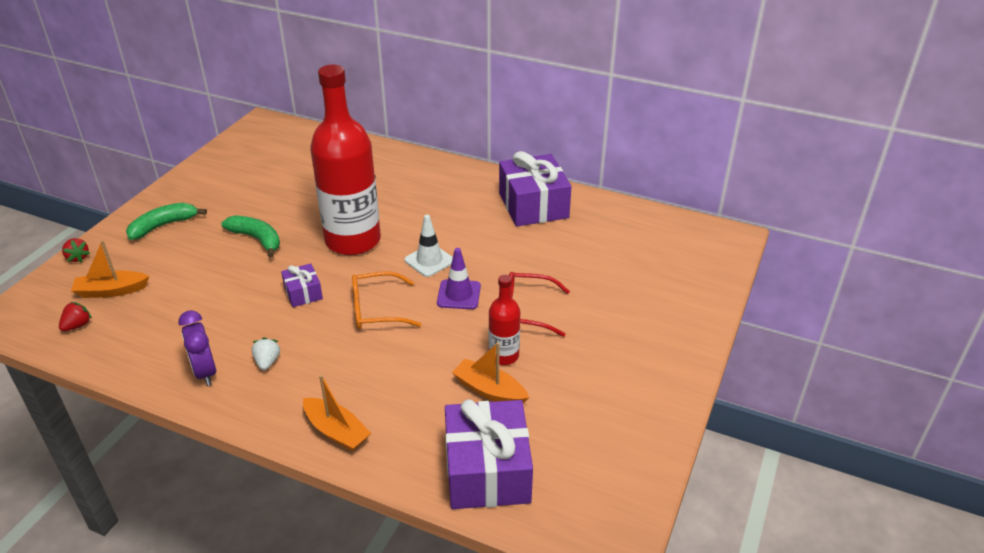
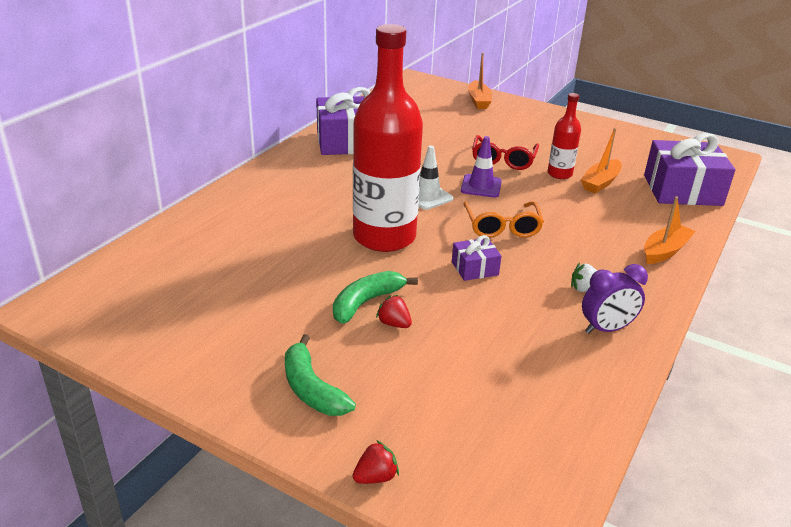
camera: 85 degrees left, 5 degrees down
red strawberry [59,302,92,331] -> red strawberry moved to [376,295,412,328]
orange boat [71,240,149,298] -> orange boat moved to [468,53,492,109]

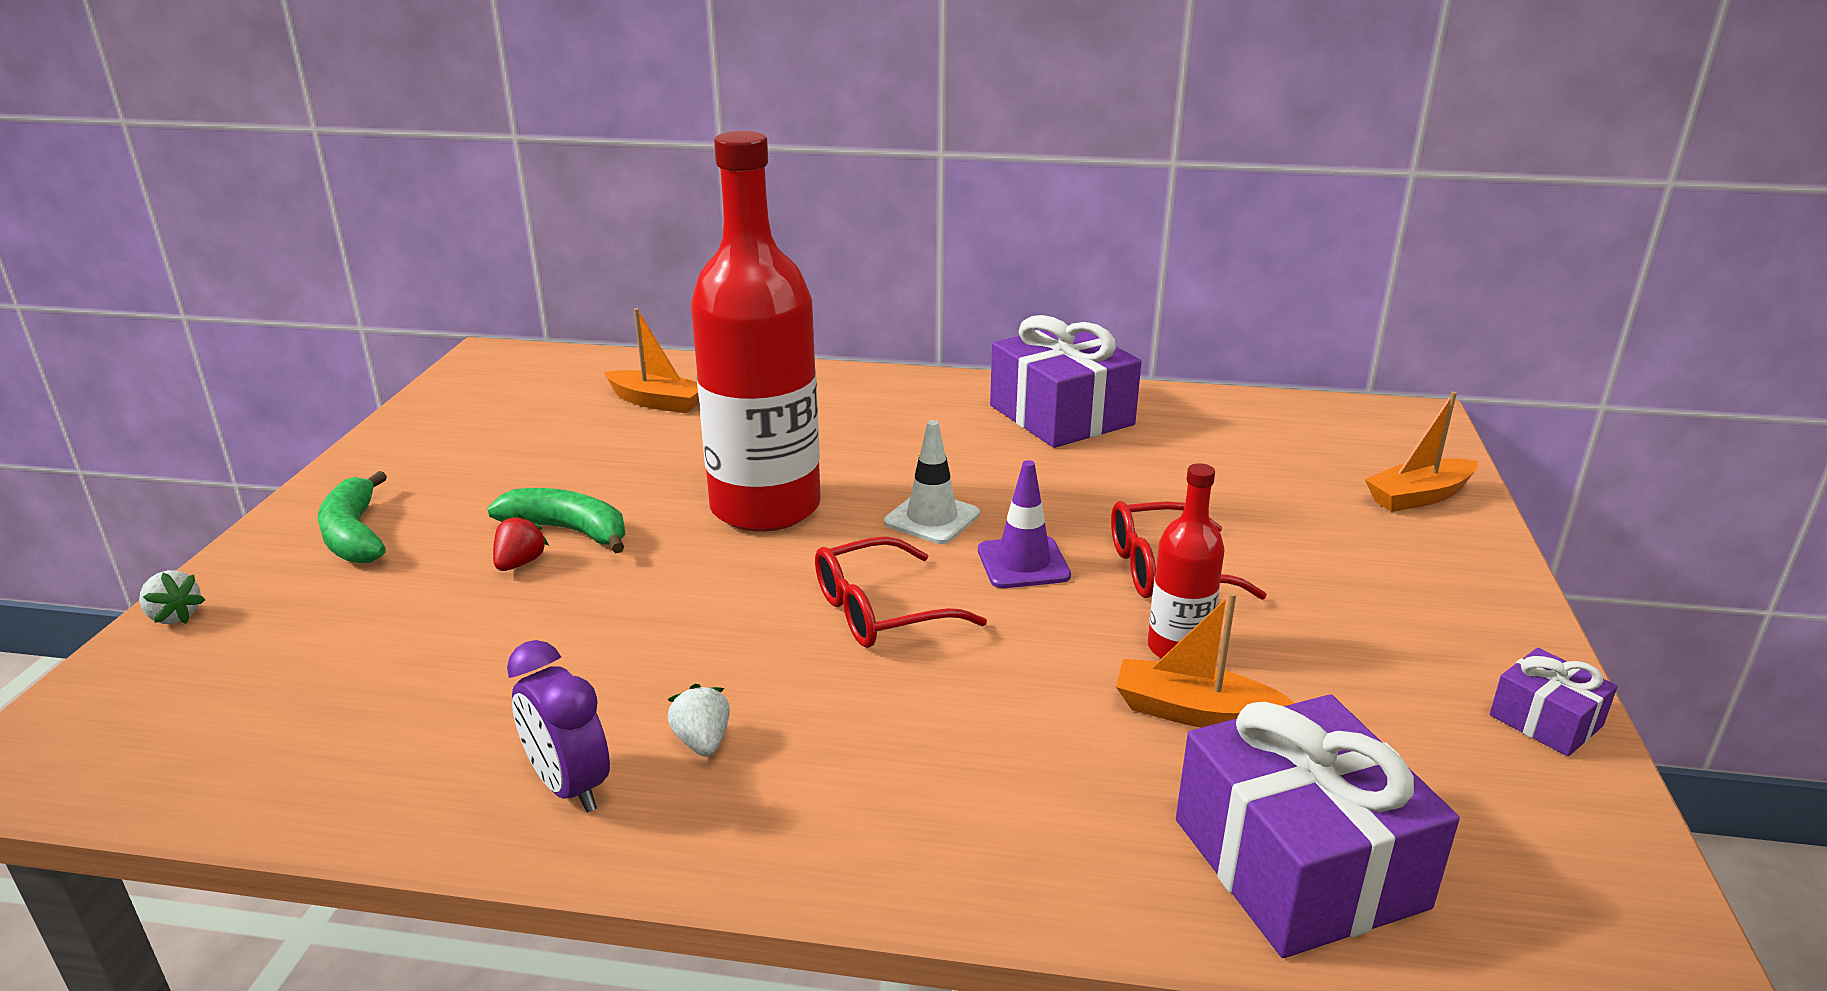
camera: 70 degrees right, 5 degrees down
green banana [285,334,356,416] -> green banana turned 60 degrees counterclockwise [318,471,387,563]
red strawberry [353,440,399,484] -> white strawberry [139,570,205,624]
purple gift [452,235,502,281] -> purple gift moved to [1490,648,1617,756]
orange glasses [464,201,544,238] -> red glasses [815,536,987,648]
orange boat [644,196,696,264] -> orange boat moved to [604,308,699,413]

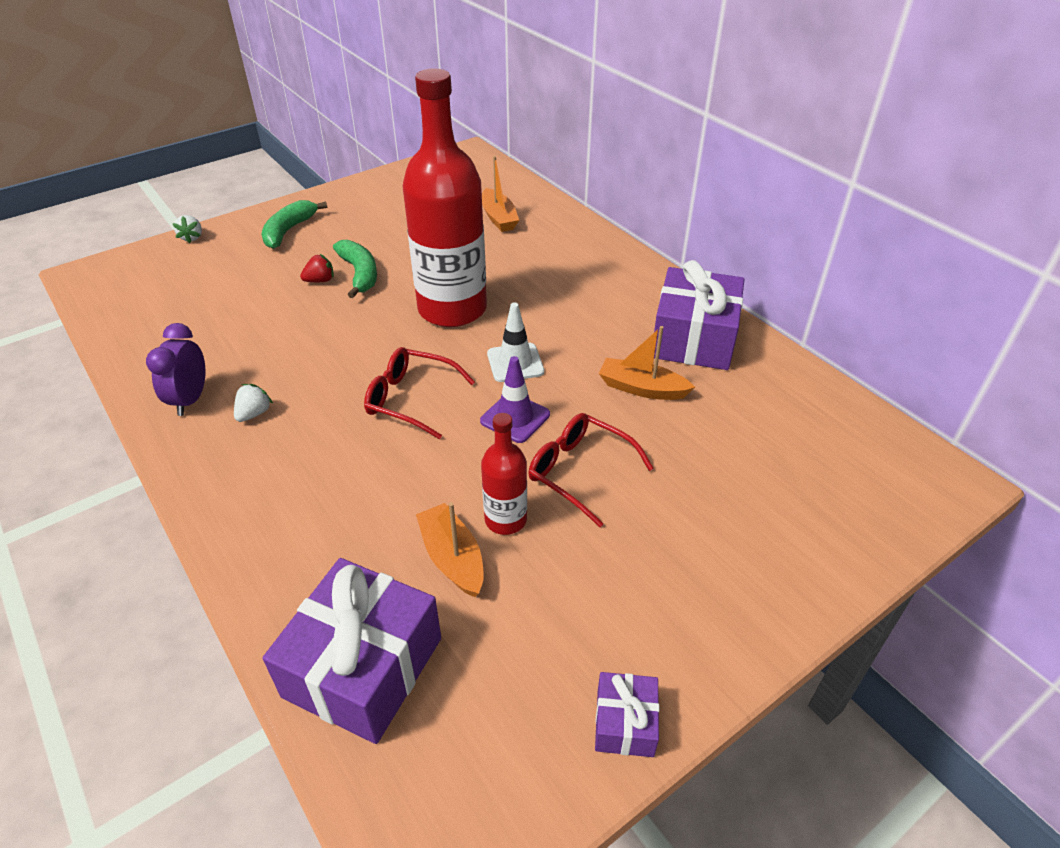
camera: 45 degrees right, 15 degrees up
orange boat [1365,391,1478,512] -> orange boat moved to [599,326,695,400]

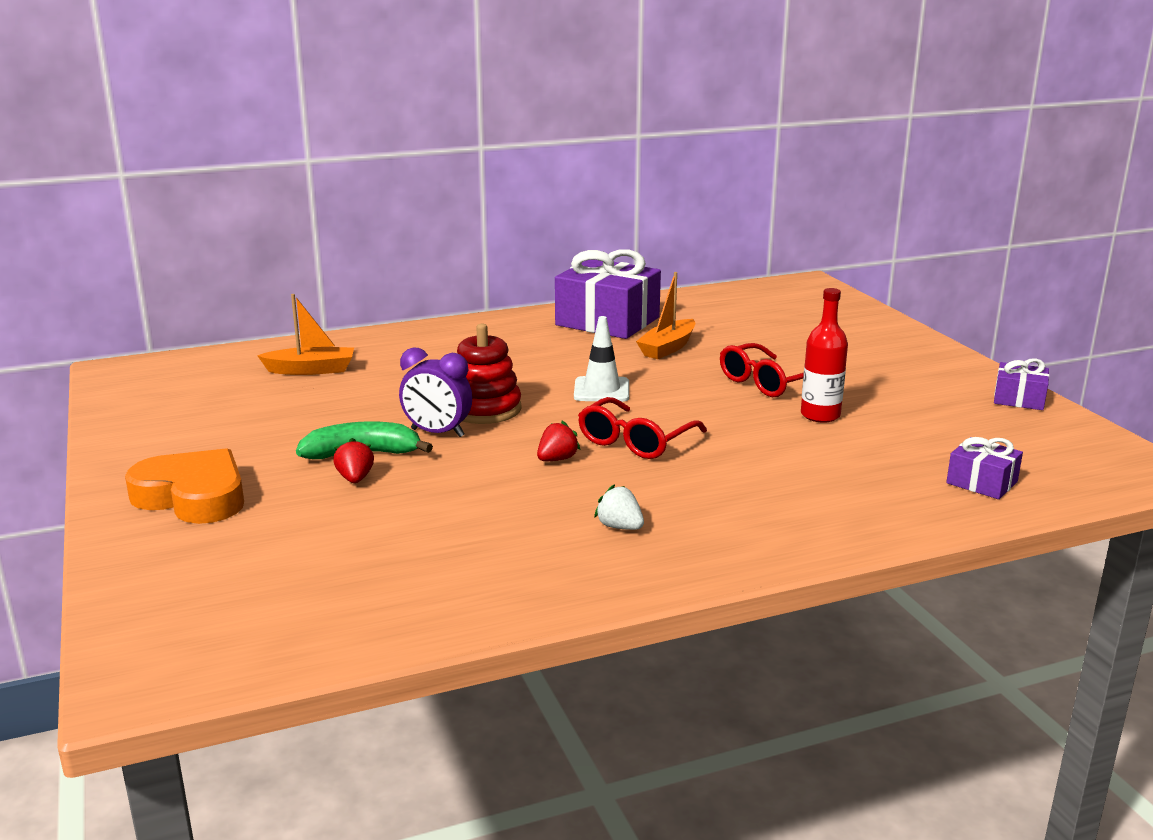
camera: 75 degrees left, 20 degrees down
purple clock [146,323,205,416] -> purple clock moved to [399,348,472,437]
white strawberry [173,215,202,243] -> none
green banana [262,200,327,249] -> orange heart [125,448,244,524]
purple gift [263,558,441,744] -> purple gift [946,437,1023,499], size x0.49
red bottle [403,69,487,327] -> red stacking toy [457,324,522,424]
orange boat [416,502,484,597] -> none
purple traffic cone [480,356,550,443] -> none
none -> red strawberry [537,421,580,461]

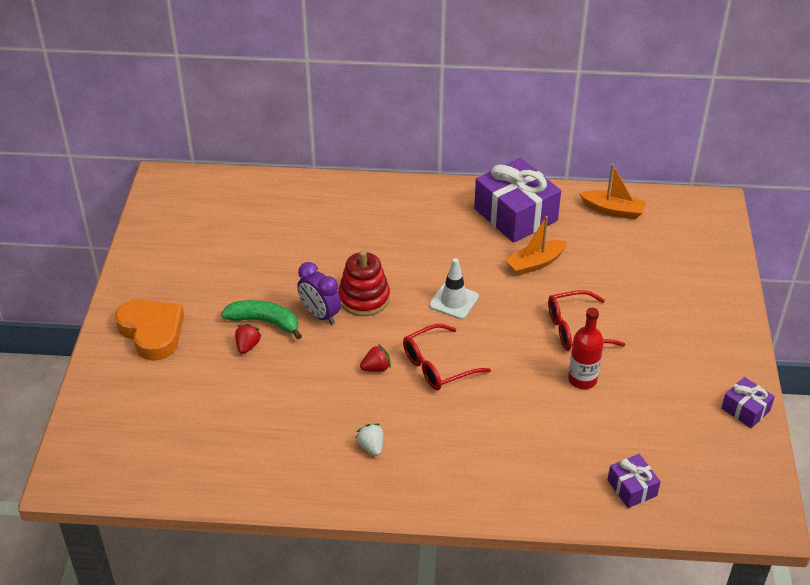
camera: 25 degrees right, 20 degrees up
orange boat [257,294,354,375] -> orange boat moved to [579,164,646,219]

